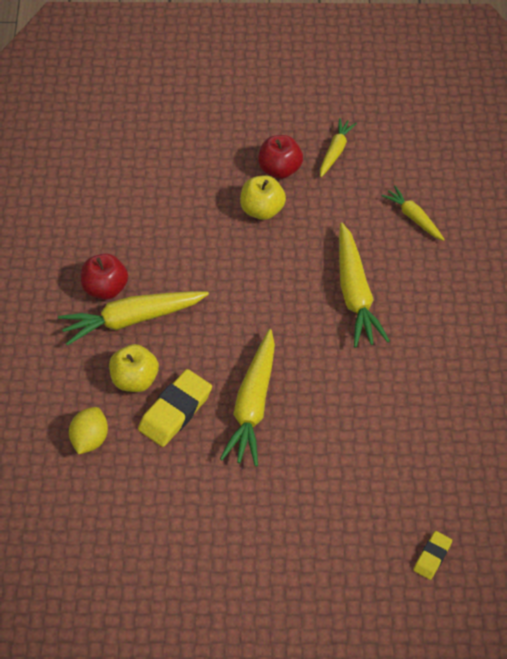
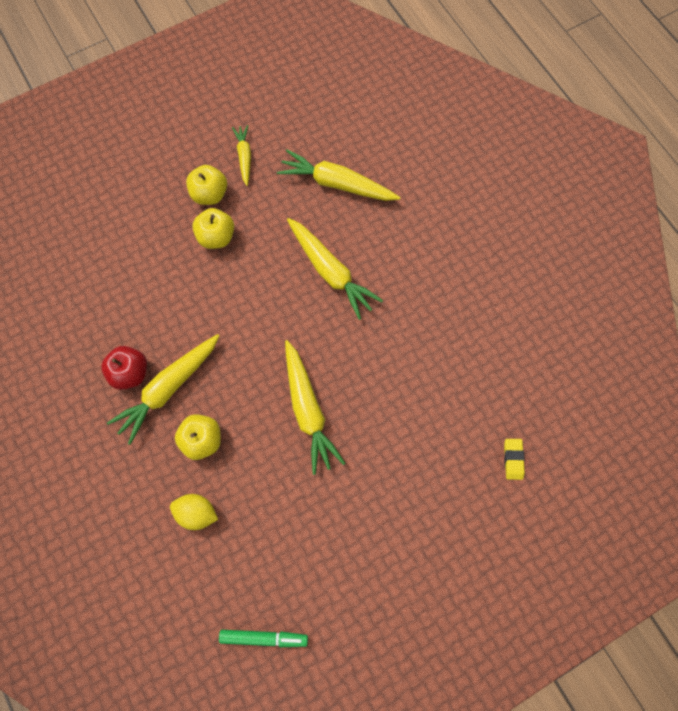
camera: 30 degrees left, 15 degrees up
yellow lemon [69,407,108,454] -> yellow lemon turned 60 degrees counterclockwise [170,494,218,530]
yellow eraser [138,369,212,447] -> none
red apple [258,135,303,179] -> yellow apple [186,165,227,205]
yellow carrot [382,186,445,241] -> yellow carrot [277,149,400,201], size x1.78
none -> green marker [219,630,308,647]

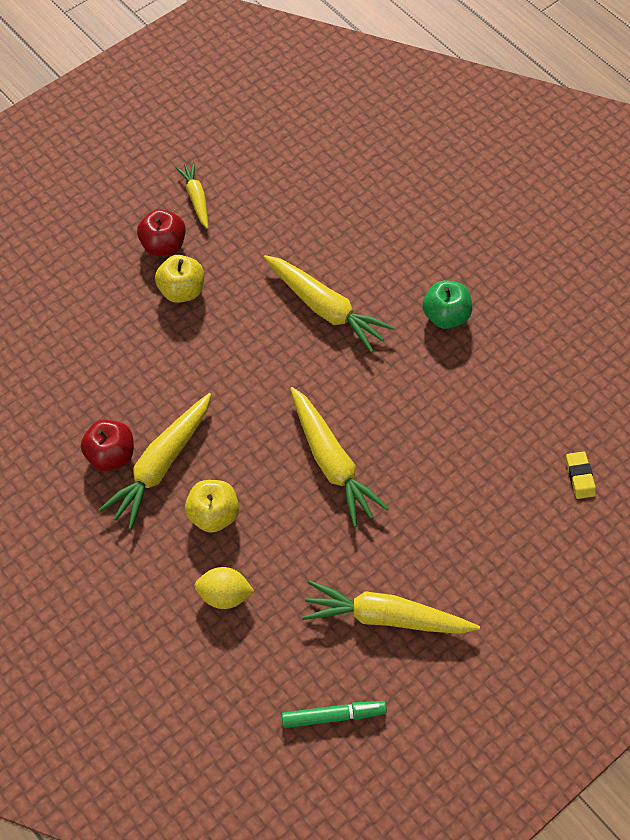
camera: 10 degrees left, 10 degrees down
yellow apple [186,165,227,205] -> red apple [137,209,186,256]
yellow carrot [277,149,400,201] -> yellow carrot moved to [302,580,480,634]
none -> green apple [422,280,472,329]

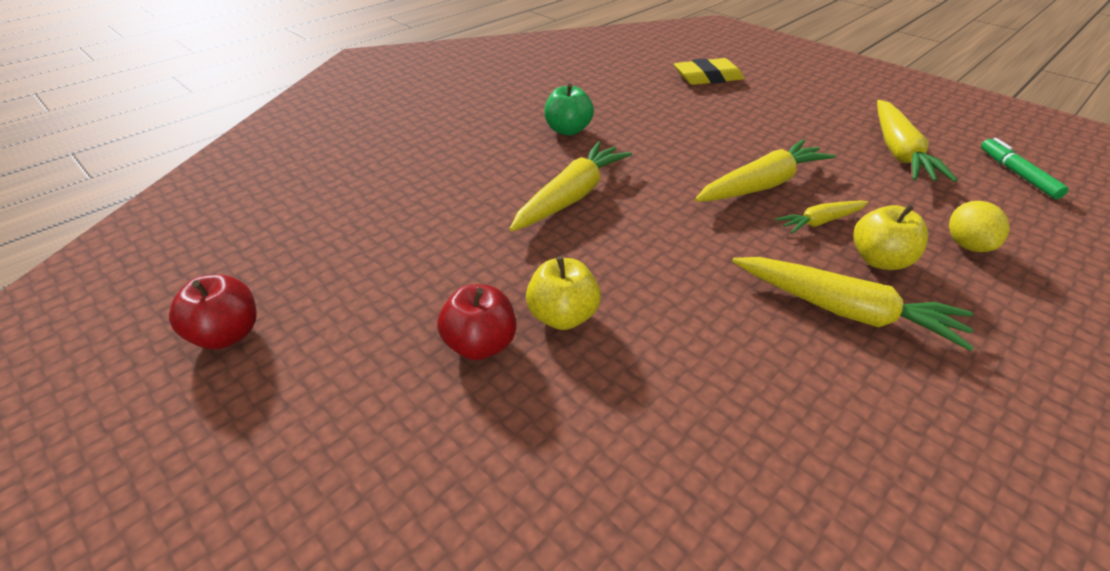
camera: 95 degrees left, 20 degrees down
red apple [81,420,134,471] -> red apple moved to [169,275,257,349]
yellow carrot [176,162,208,229] -> yellow carrot moved to [775,200,868,234]
yellow eraser [566,451,596,499] -> yellow eraser [674,58,744,85], size x1.81

